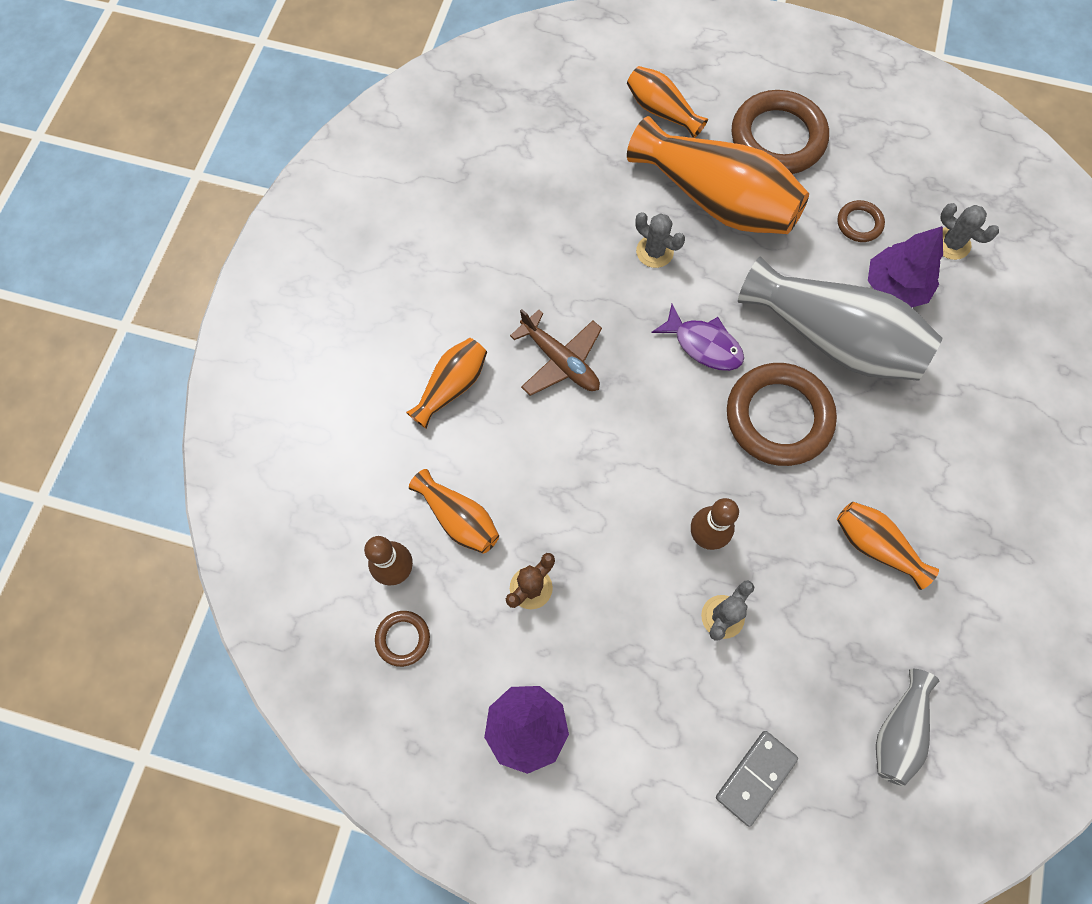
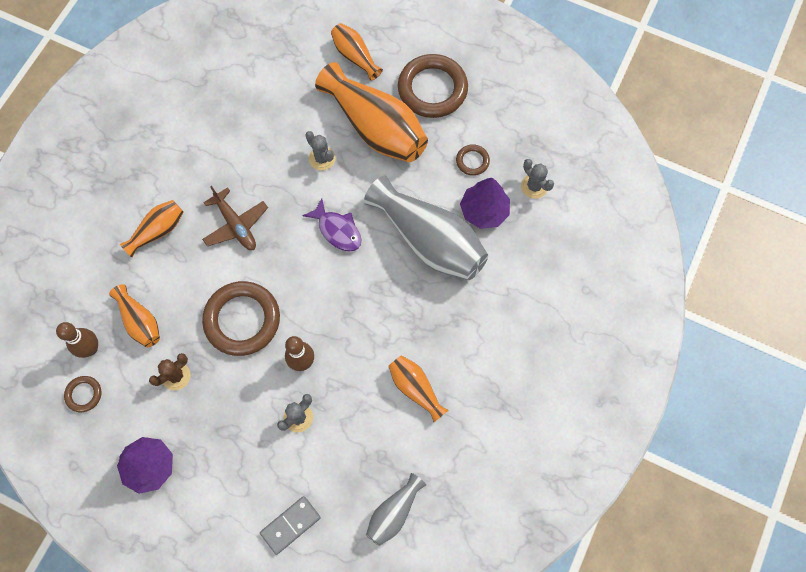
camera: 10 degrees right, 0 degrees up
brown ring [727,363,837,466] -> brown ring moved to [202,281,280,356]

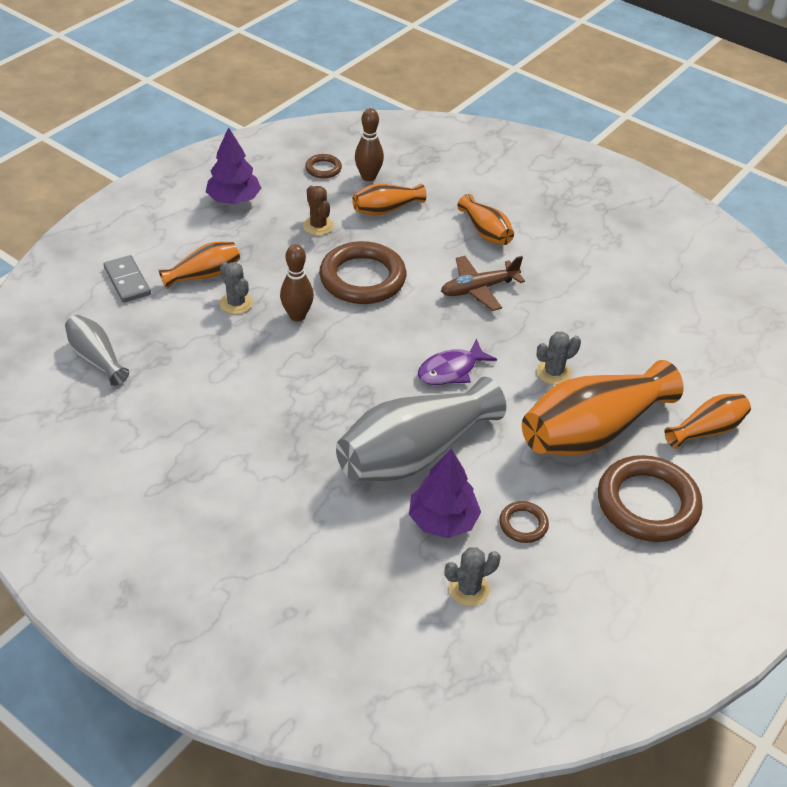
camera: 100 degrees right, 25 degrees down
orange vase [389,355,448,422] -> orange vase moved to [159,242,240,289]

